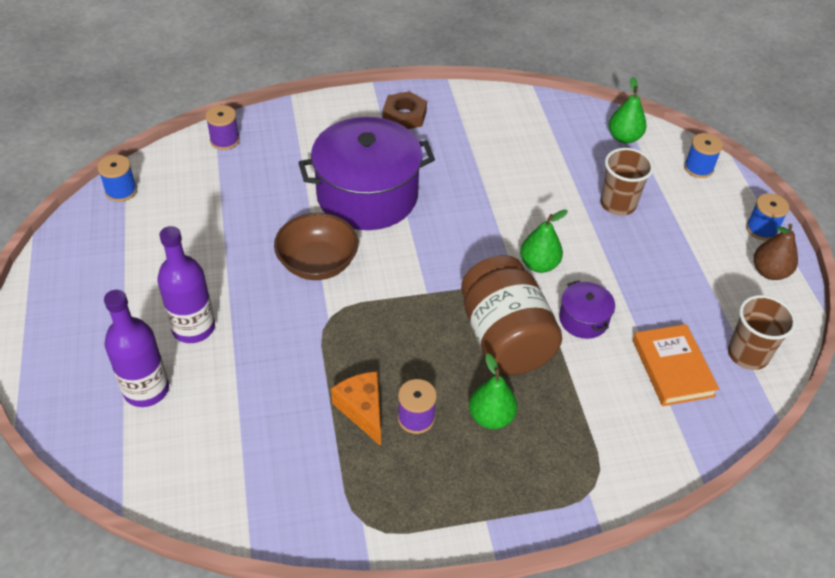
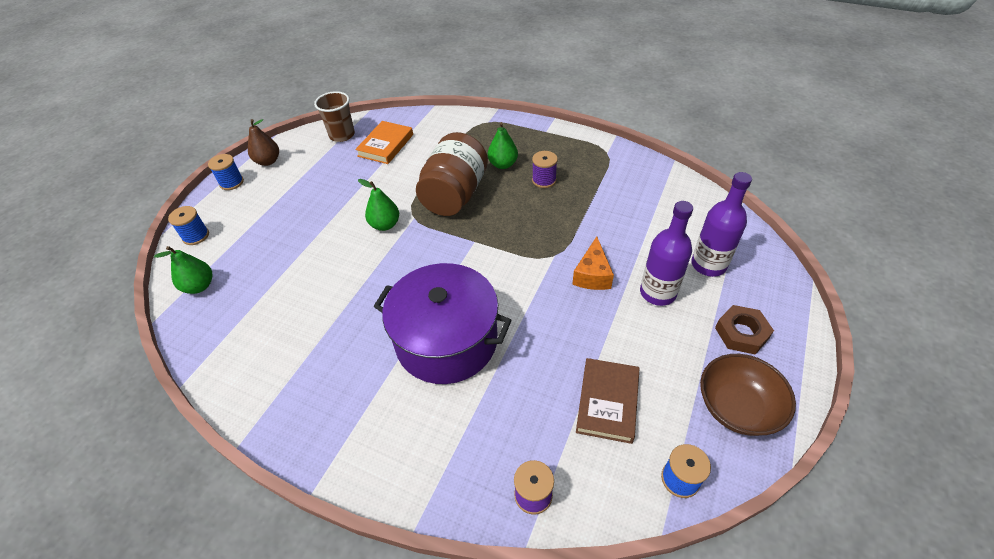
camera: 140 degrees left, 0 degrees up
brown bowl [274,213,358,280] -> brown bowl moved to [700,354,796,436]
orange cheese [331,371,381,446] -> orange cheese moved to [572,236,614,290]
brown nut [383,91,427,129] -> brown nut moved to [715,305,774,355]
purple pot [559,280,615,339] -> none
brown cup [601,148,654,216] -> none
none -> brown book [576,358,640,444]

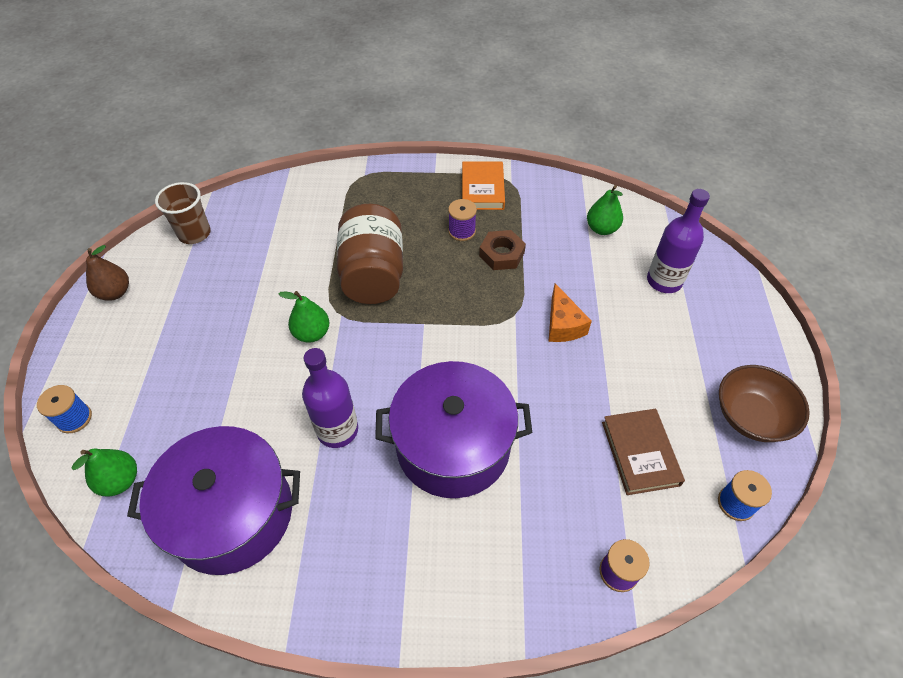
camera: 25 degrees left, 5 degrees up
blue spool [208,154,244,190] -> none
orange book [355,121,413,164] -> orange book moved to [462,161,505,210]
green pear [488,122,518,169] -> green pear moved to [587,185,623,235]
purple bottle [640,201,693,306] -> purple bottle moved to [302,348,358,448]
brown nut [715,305,774,355] -> brown nut moved to [479,230,526,270]
none -> purple pot [127,426,300,575]

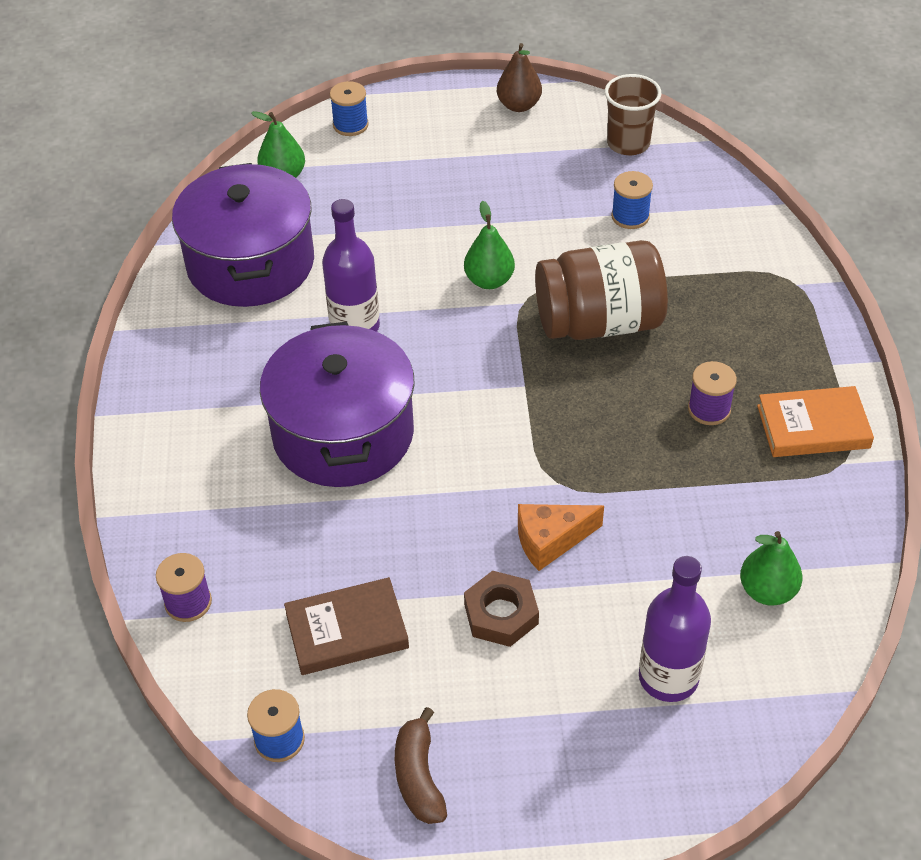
camera: 85 degrees right, 5 degrees down
brown nut [479,230,526,270] -> brown nut moved to [464,571,539,647]
brown bowl [719,365,810,442] -> brown banana [395,707,447,824]
none -> blue spool [611,171,653,229]

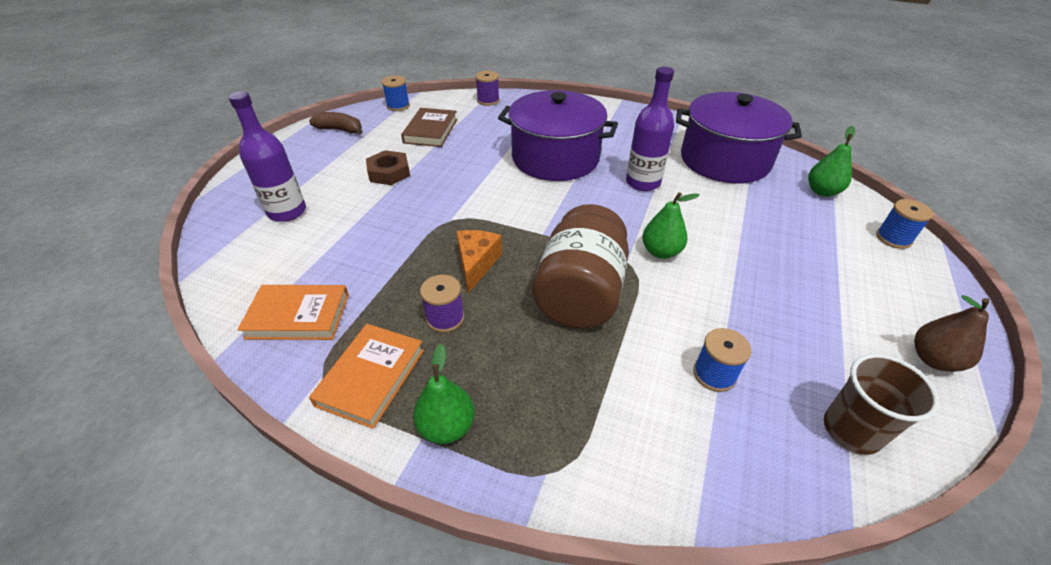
camera: 115 degrees right, 5 degrees down
orange cheese [518,504,604,571] -> orange cheese moved to [456,230,502,293]
green pear [740,531,803,606] -> green pear moved to [413,344,475,444]
none -> orange book [237,285,349,340]

